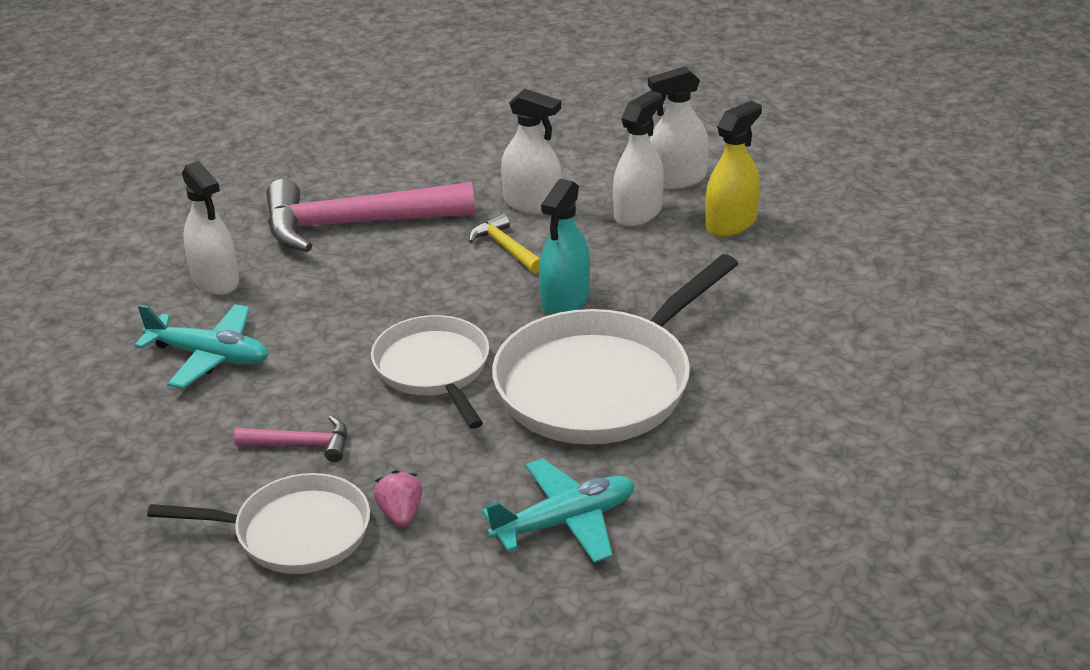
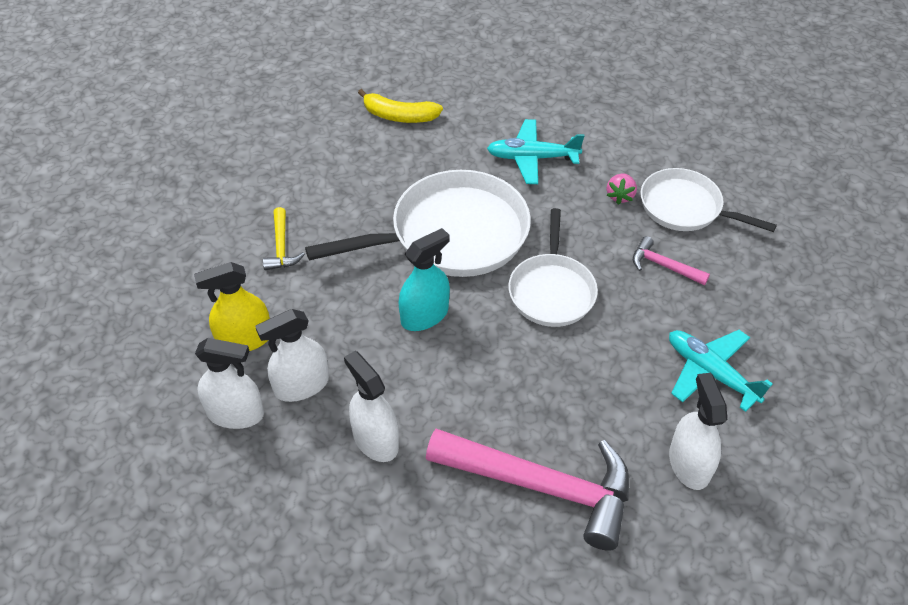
camera: 155 degrees left, 15 degrees up
yellow hammer [469,214,540,274] -> yellow hammer moved to [263,207,305,270]
none -> yellow banana [358,89,443,123]

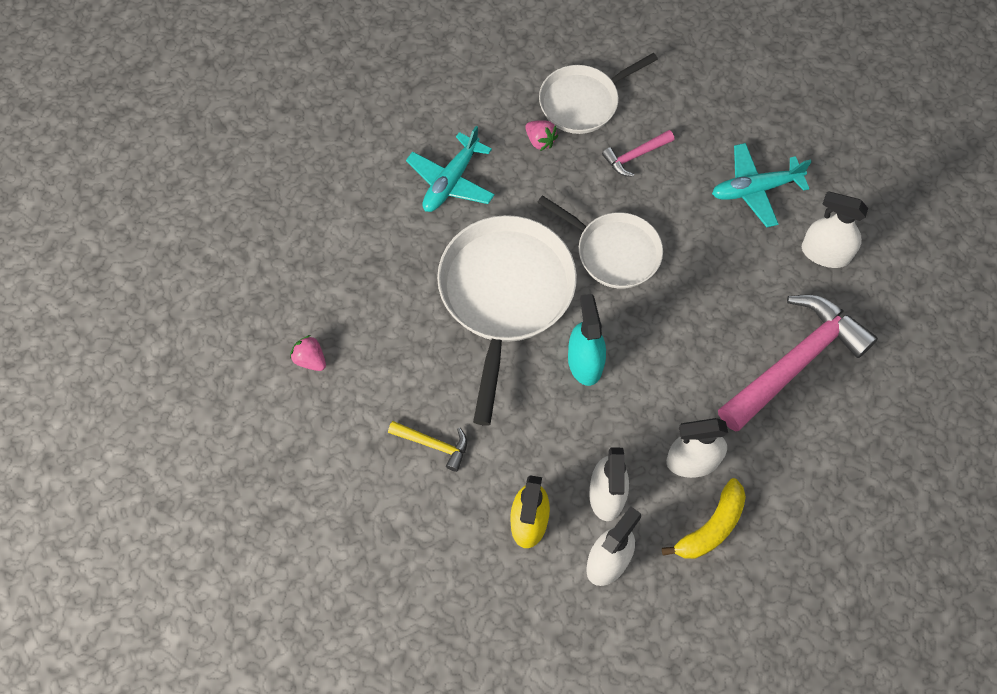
camera: 60 degrees left, 15 degrees up
yellow banana [358,89,443,123] -> yellow banana moved to [662,478,746,559]
none -> pink strawberry [290,335,326,371]

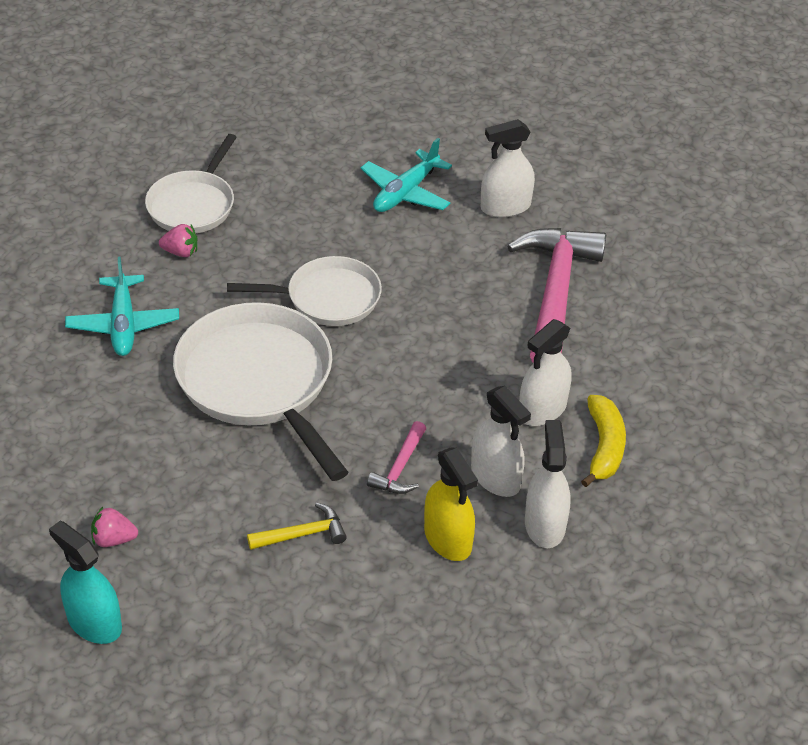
camera: 40 degrees left, 20 degrees down
turquoise spray bottle [568,294,606,386] -> turquoise spray bottle moved to [49,521,122,644]
pink hammer [602,130,674,177] -> pink hammer moved to [367,421,426,494]

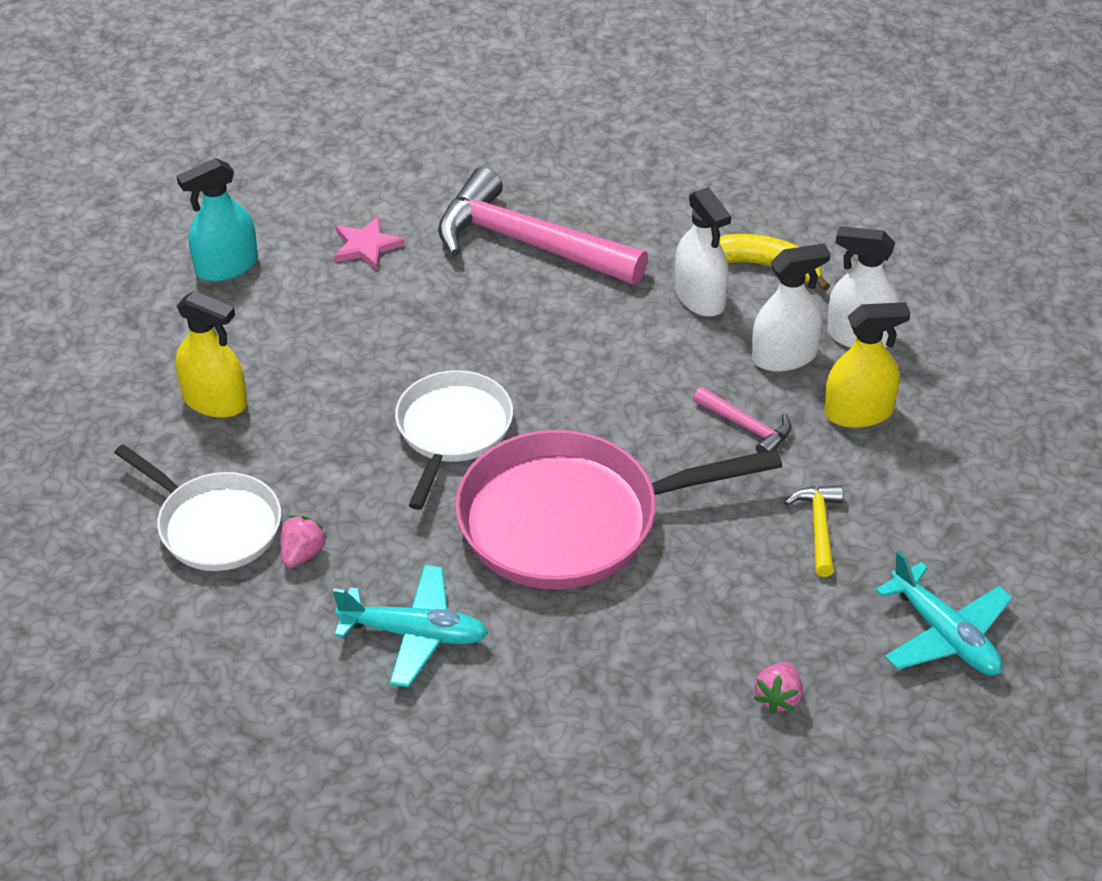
camera: 70 degrees left, 0 degrees up
turquoise spray bottle [49,521,122,644] -> turquoise spray bottle moved to [177,158,258,281]
white pan [173,302,348,481] -> pink pan [455,430,782,589]
turquoise plane [361,138,452,212] -> turquoise plane moved to [875,551,1013,675]
white spray bottle [481,119,535,218] -> pink star [334,216,405,270]
none -> yellow spray bottle [175,291,247,418]

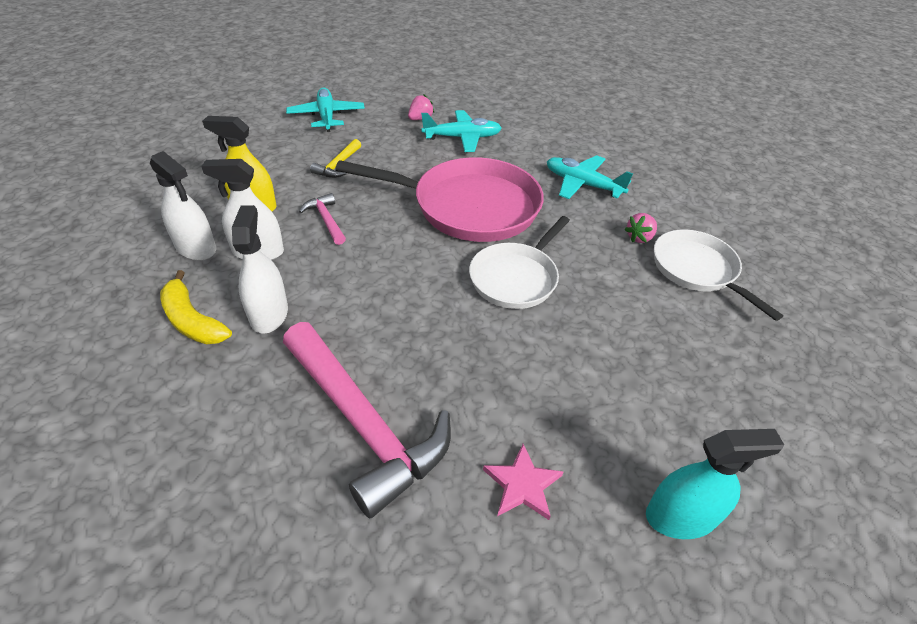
camera: 160 degrees left, 0 degrees up
yellow spray bottle [175,291,247,418] -> none
none -> turquoise plane [421,110,502,152]

